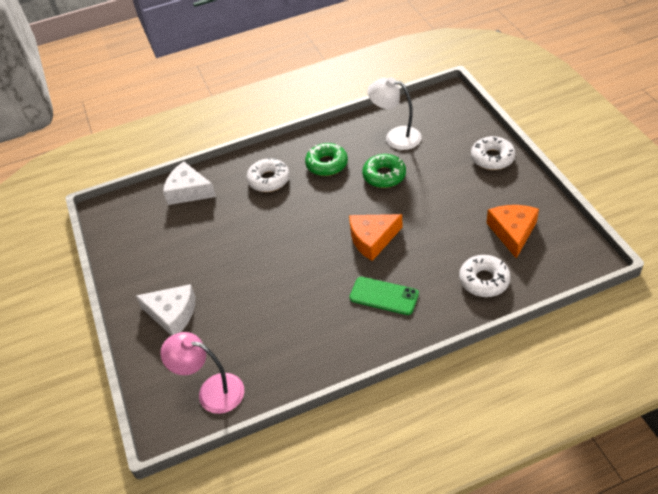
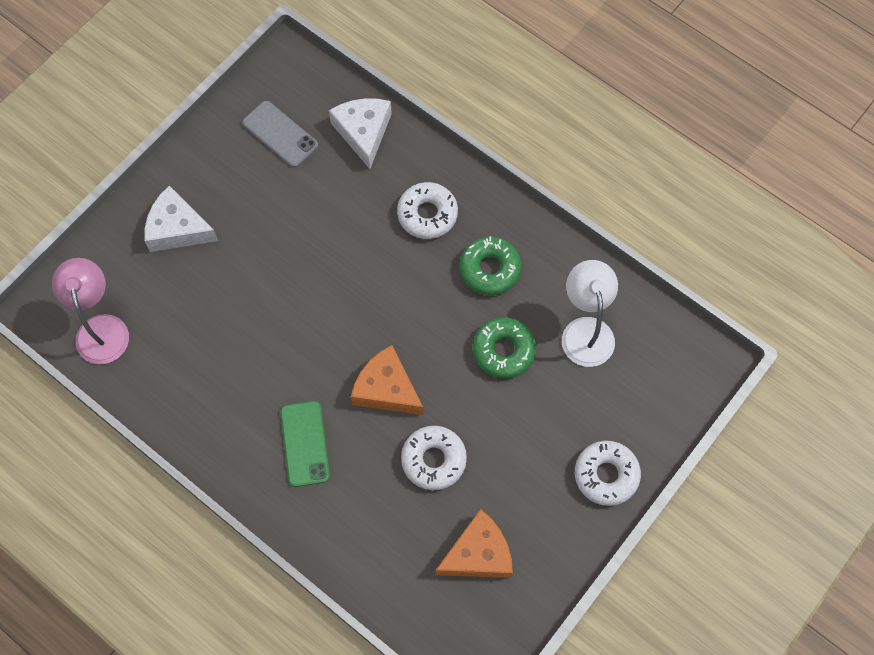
camera: 55 degrees right, 20 degrees up
white cheese [136,284,195,336] -> white cheese turned 120 degrees clockwise [144,186,218,252]
white donut [459,255,511,297] -> white donut moved to [401,426,467,490]
none -> grey phone [242,101,318,168]

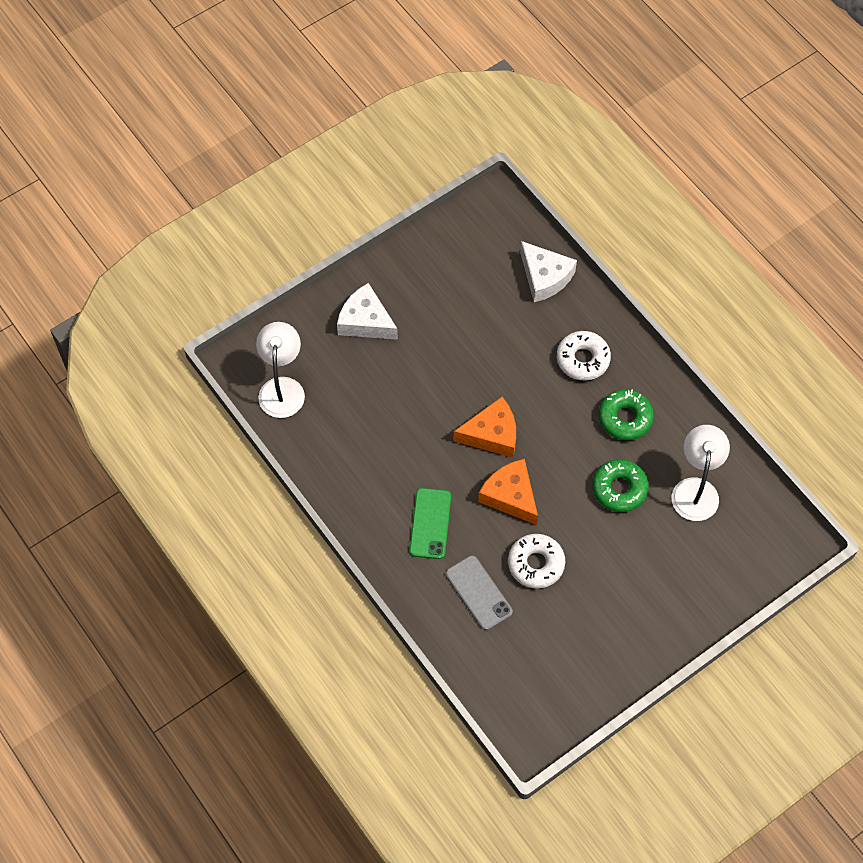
camera: 15 degrees right, 5 degrees down
pink lamp [52,258,129,364] -> white lamp [256,322,305,418]
grey phone [242,101,318,168] -> grey phone moved to [446,556,513,630]
white cheese [329,98,392,169] -> white cheese turned 135 degrees clockwise [520,241,577,302]
orange cheese [435,509,513,578] -> orange cheese moved to [454,397,516,458]
white donut [575,441,641,506] -> none

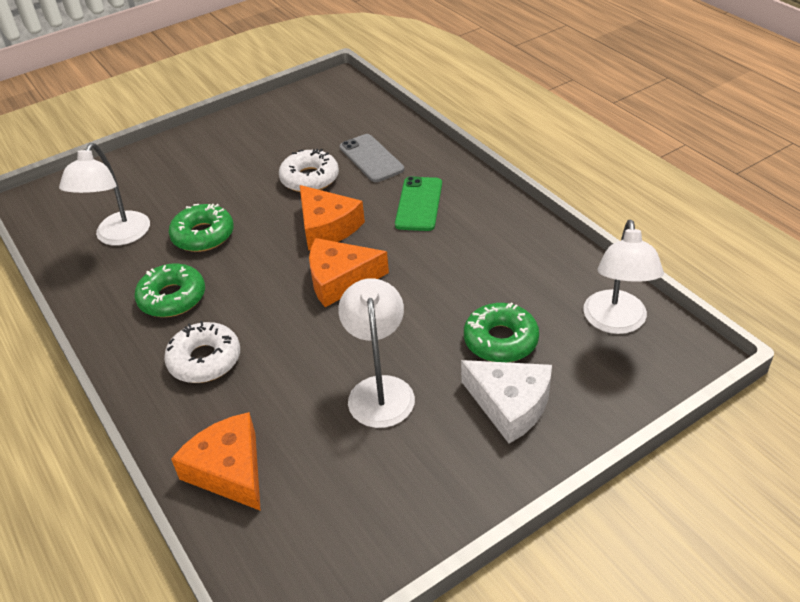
camera: 175 degrees left, 20 degrees down
white cheese [520,241,577,302] -> orange cheese [171,412,261,511]
none -> white lamp [338,278,415,428]
none -> green donut [464,303,539,362]

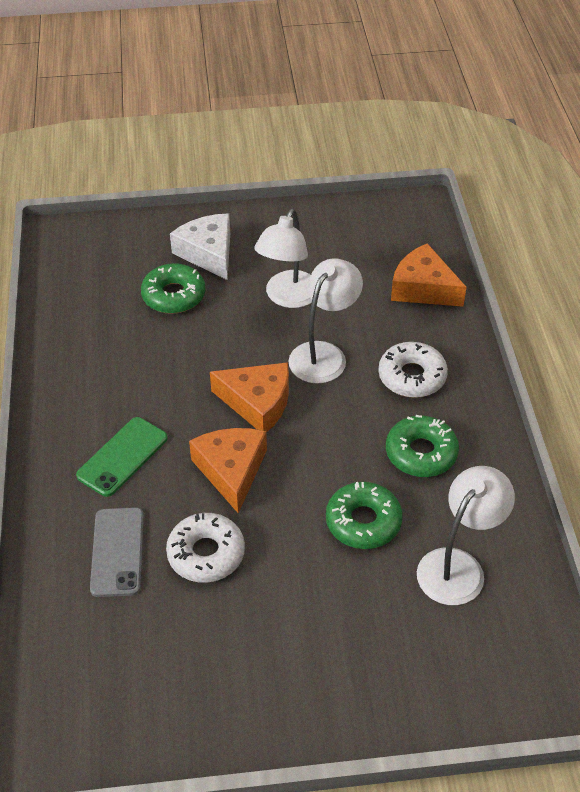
camera: 155 degrees left, 5 degrees up
orange cheese [171,412,261,511] -> orange cheese turned 135 degrees clockwise [391,243,466,307]
white lamp [583,220,664,334] -> white lamp moved to [289,258,363,384]

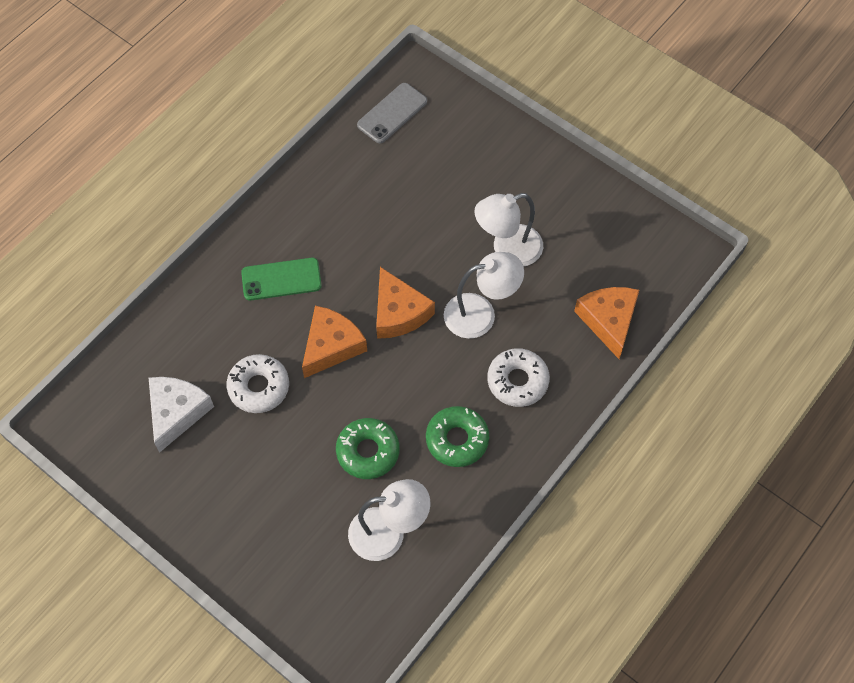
camera: 45 degrees right, 15 degrees up
grey phone [90,507,144,597] -> grey phone moved to [357,83,427,143]
green donut [141,263,205,314] -> none
white cheese [170,214,230,280] -> white cheese moved to [149,377,214,453]

